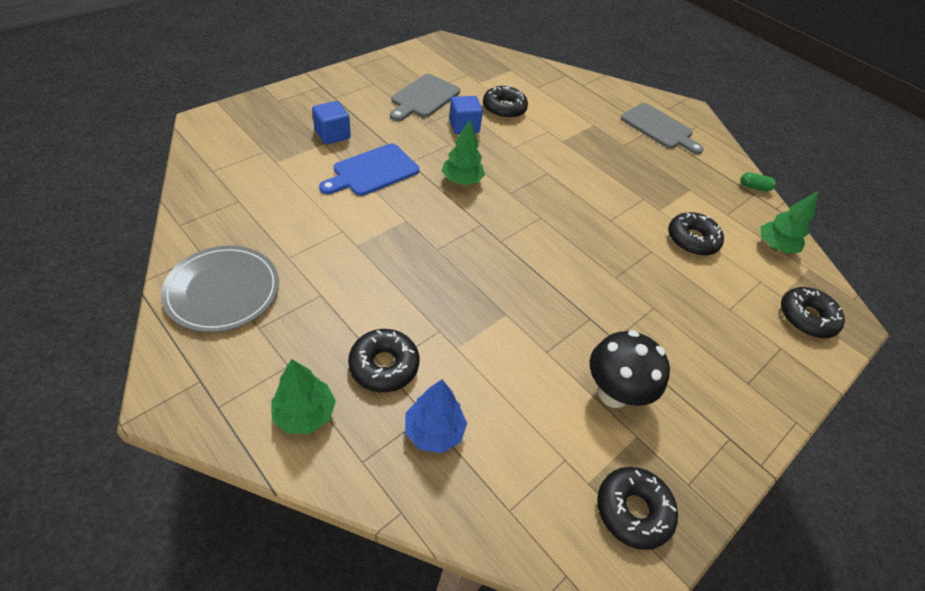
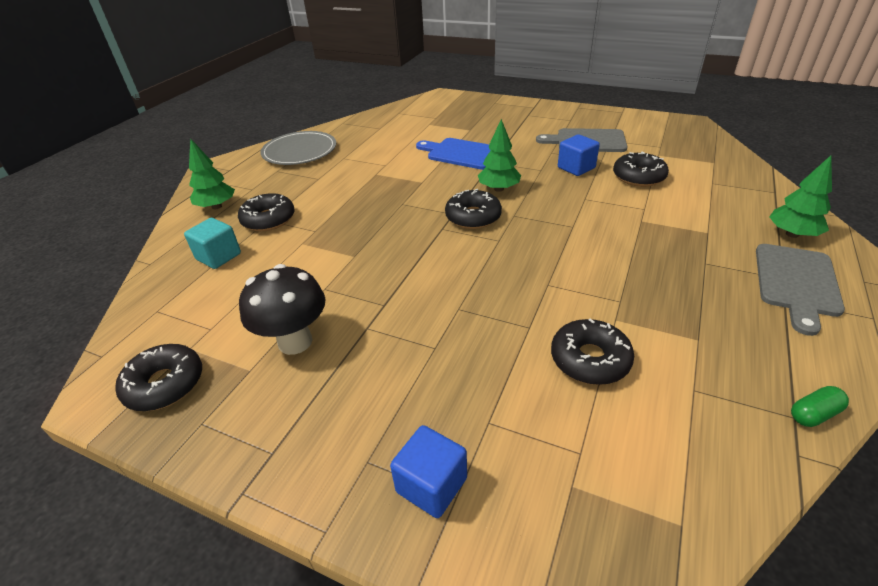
camera: 75 degrees right, 10 degrees down
blue cube [312,101,351,145] -> blue cube moved to [390,425,467,518]
blue tree [405,380,467,453] -> turquoise cube [184,218,241,269]
green capsule [740,172,776,192] -> green capsule turned 75 degrees clockwise [791,386,849,427]
green tree [761,191,819,254] -> green tree moved to [769,155,832,238]
black donut [781,287,845,338] -> black donut moved to [445,189,502,229]

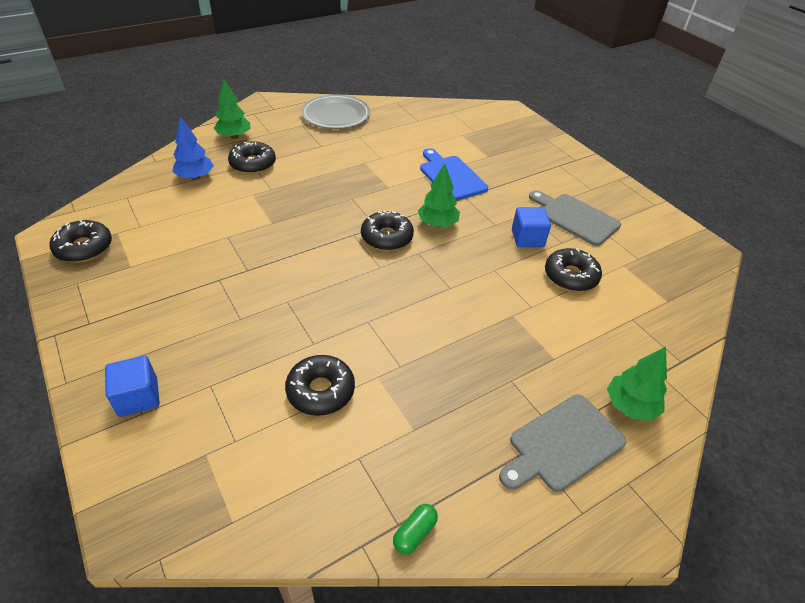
camera: 30 degrees right, 5 degrees up
turquoise cube [184,218,241,269] -> blue tree [172,117,214,180]
black mushroom [239,264,325,355] -> none
green capsule [791,386,849,427] -> green capsule turned 60 degrees counterclockwise [393,504,438,554]

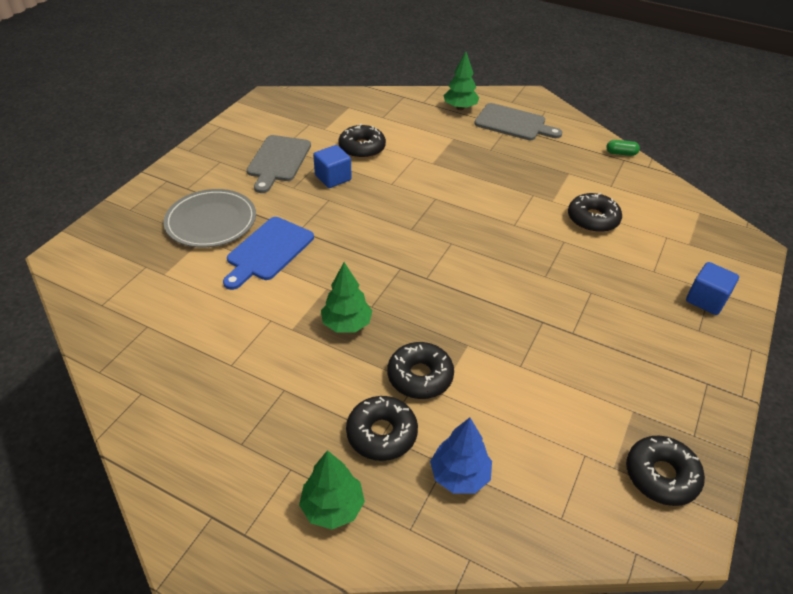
camera: 120 degrees left, 0 degrees up
grey plate [301,95,370,129] -> grey plate moved to [164,189,256,248]
black donut [361,211,414,251] -> black donut moved to [388,342,454,399]
green tree [418,163,460,227] -> green tree moved to [321,262,373,333]

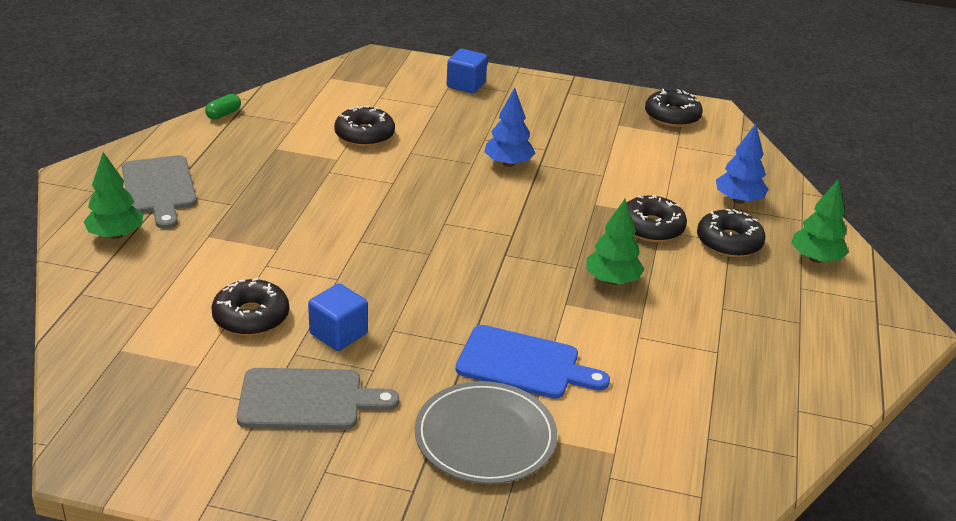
camera: 105 degrees left, 10 degrees down
grey cutting board [474,103,562,140] -> grey cutting board turned 150 degrees clockwise [122,155,197,229]
green capsule [606,140,640,156] -> green capsule turned 45 degrees clockwise [205,94,241,120]
none -> blue tree [484,87,535,167]

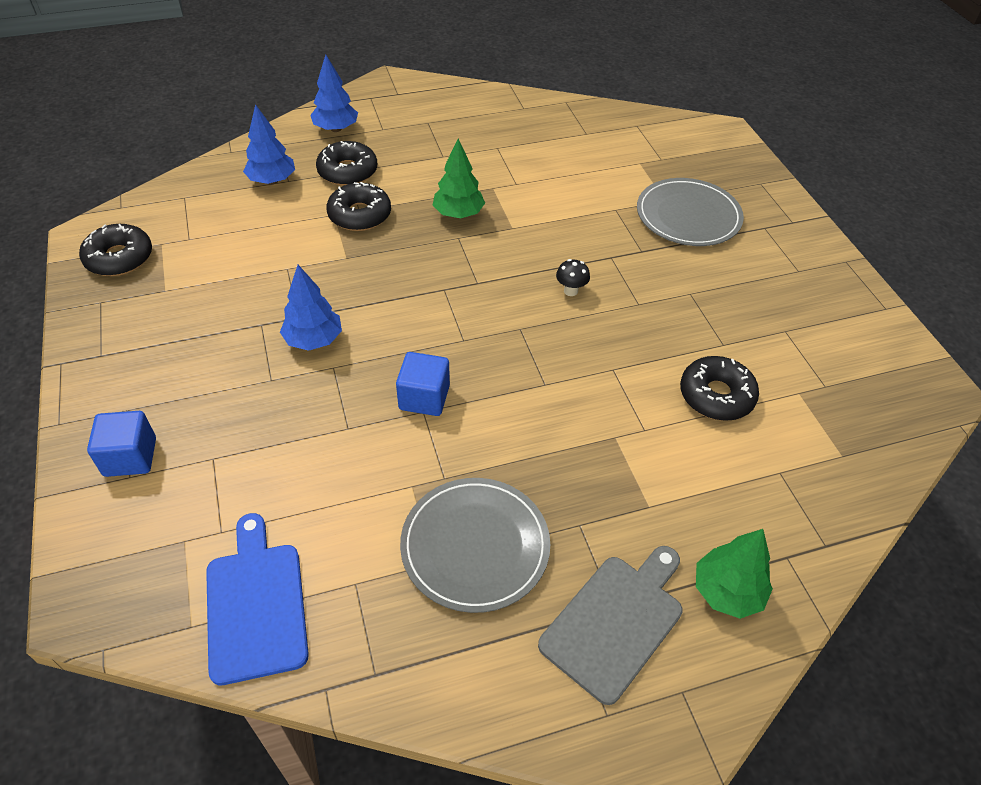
camera: 120 degrees left, 15 degrees up
green capsule [205,94,241,120] -> none
grey cutting board [237,368,399,430] -> none
blue cube [308,284,368,351] -> blue cube moved to [396,352,450,416]
black donut [334,106,395,147] -> none
blue cutting board [456,325,610,399] -> blue cutting board moved to [206,513,309,685]
green tree [791,180,849,263] -> blue tree [310,54,358,132]
none -> grey plate [400,478,550,613]
none -> black mushroom [556,259,590,296]

